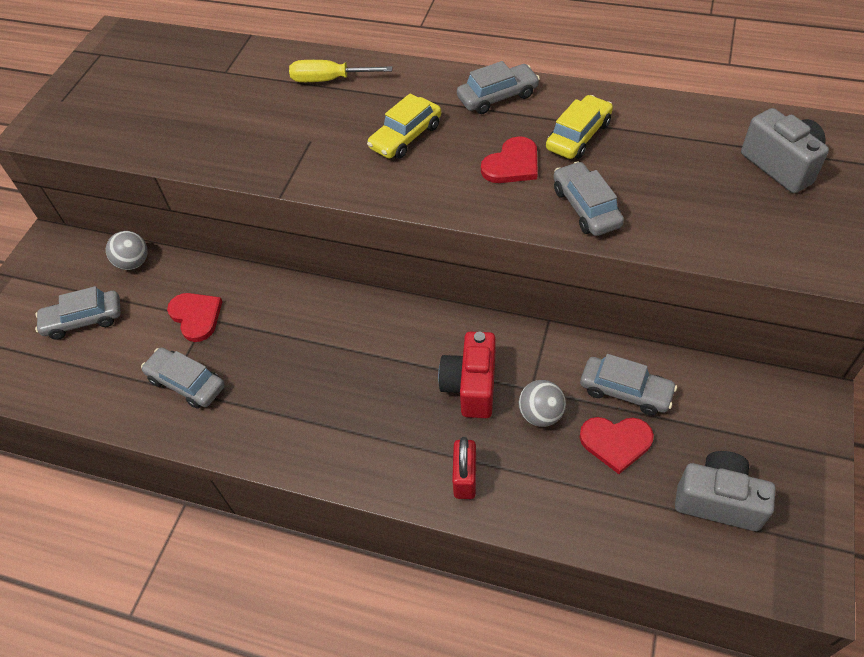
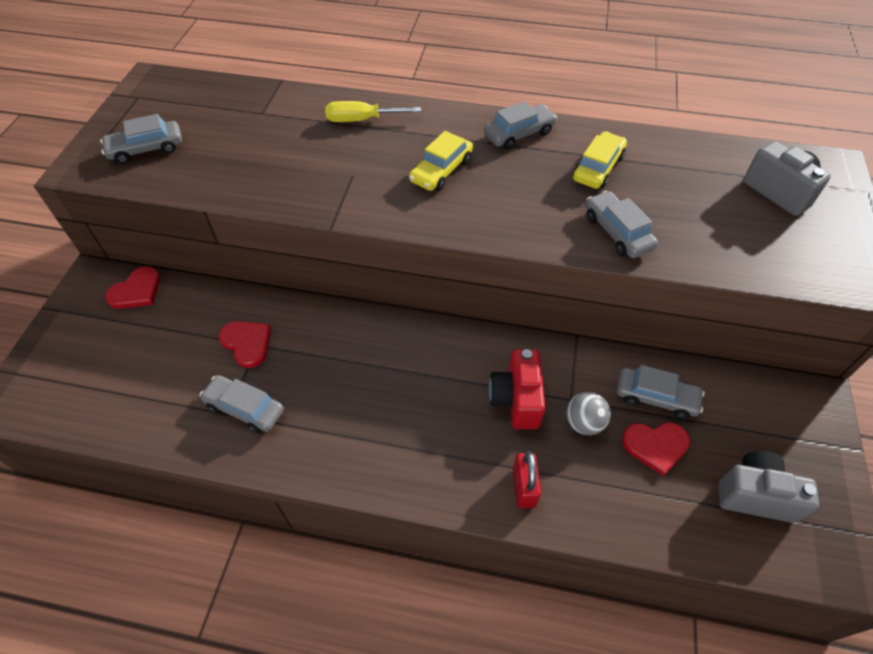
camera: 10 degrees left, 0 degrees up
grey car [35,286,121,340] -> grey car moved to [100,114,182,164]
grey ball [106,231,148,270] -> none
red heart [481,136,538,183] -> red heart moved to [105,266,160,309]

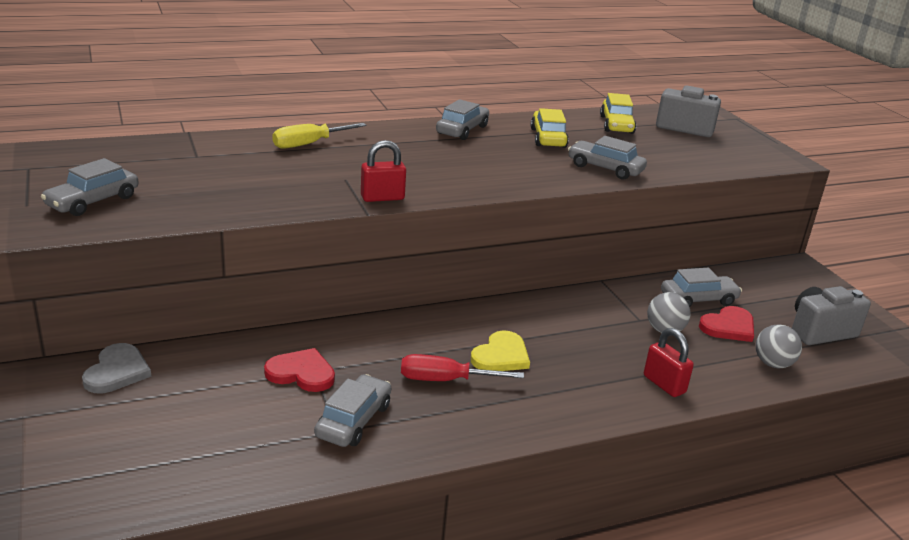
camera: 35 degrees left, 25 degrees down
red heart [105,266,160,309] -> grey heart [82,343,152,393]
grey car [200,375,284,433] -> grey car turned 120 degrees clockwise [314,374,391,447]
yellow car [409,131,473,191] -> yellow car moved to [600,93,636,134]
red camera [489,349,546,429] -> none
none -> red padlock [361,140,406,202]
none -> red screwdriver [401,354,524,381]
none -> yellow heart [471,330,530,371]
none -> grey ball [756,324,802,368]

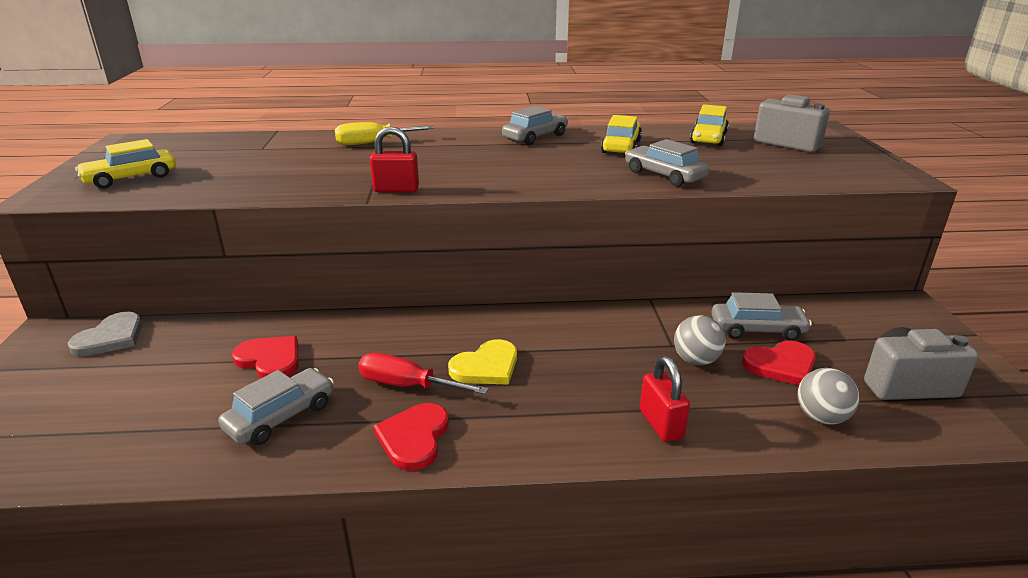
camera: 20 degrees right, 0 degrees up
grey car [41,158,139,216] -> yellow car [75,139,176,189]
none -> red heart [373,403,449,471]

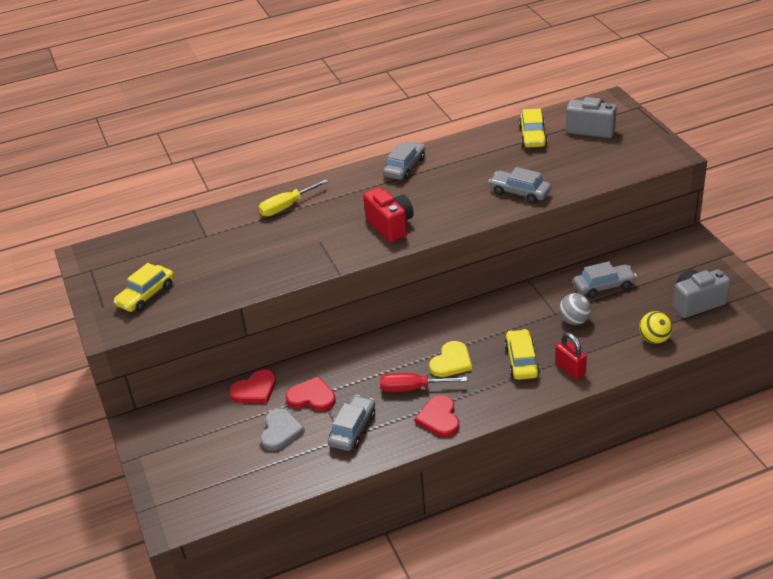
camera: 15 degrees left, 10 degrees up
grey heart [68,312,142,356] -> grey heart moved to [260,408,305,451]
red padlock [370,126,419,192] -> none
yellow car [601,115,642,153] -> yellow car moved to [504,329,540,380]
red heart [742,341,816,385] -> red heart moved to [229,370,276,403]
grey ball [797,368,860,425] -> yellow ball [639,311,673,344]
none -> red camera [363,187,414,242]

